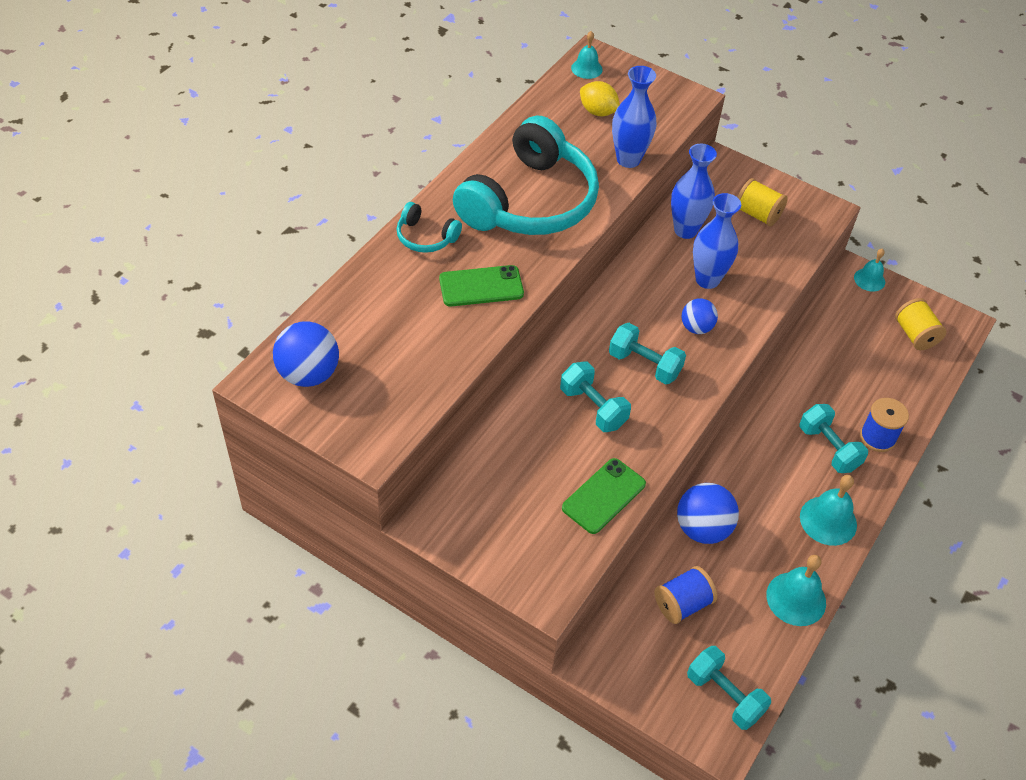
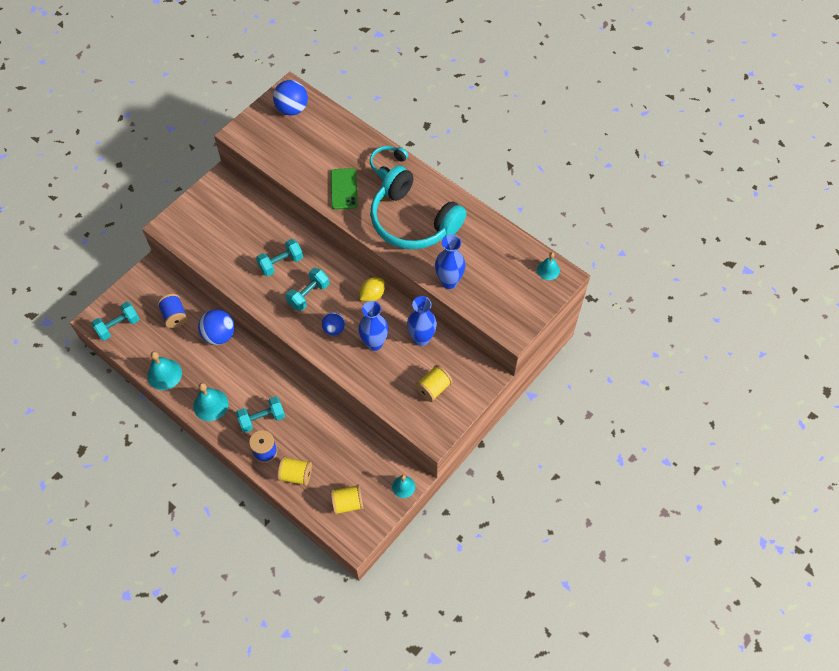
camera: 100 degrees right, 10 degrees up
green phone [562,458,646,534] -> none
yellow lemon [580,81,620,116] -> yellow lemon moved to [360,277,385,302]
none -> yellow spool [277,457,312,486]

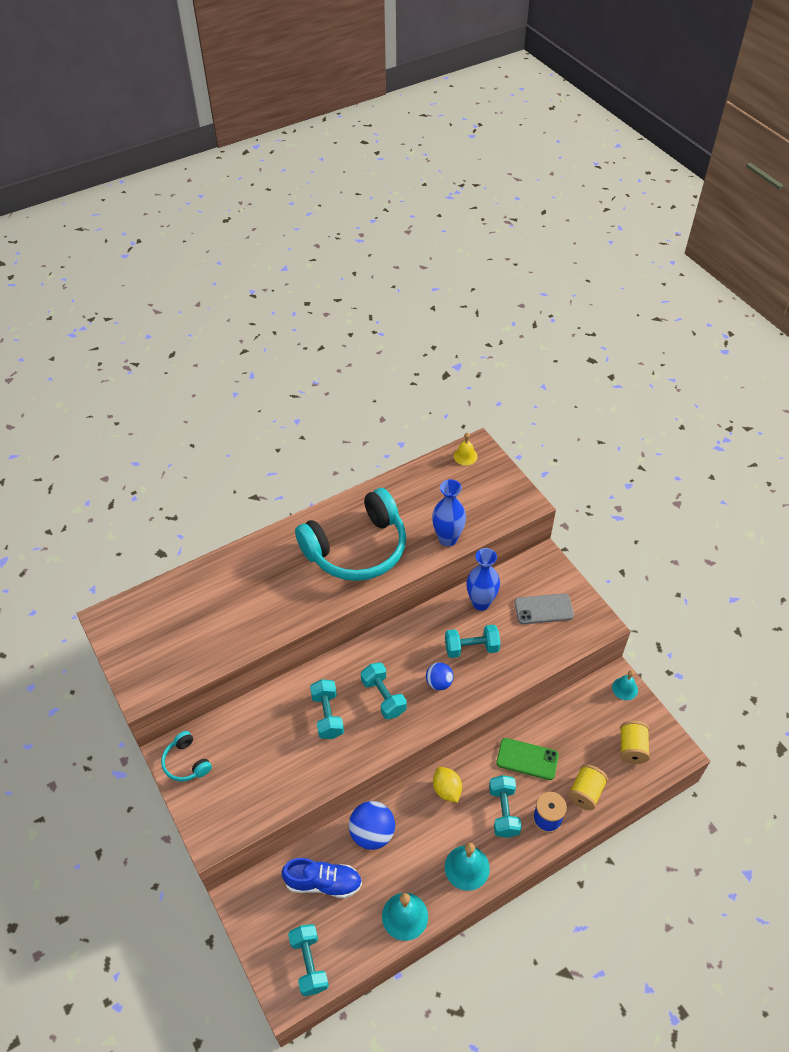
camera: 70 degrees left, 10 degrees down
blue spool [158,294,188,328] -> blue shoe [282,858,362,898]
blue ball [273,80,308,116] -> none
green phone [331,168,358,209] -> green phone moved to [496,738,559,780]
blue vase [358,301,388,351] -> turquoise dumbbell [445,625,501,658]
yellow lemon [360,277,385,302] -> yellow lemon moved to [433,767,462,803]
turquoise headphones [370,146,408,180] -> turquoise headphones moved to [161,731,212,781]
yellow spool [415,365,452,402] -> grey phone [514,593,574,624]
turquoise bell [537,252,560,280] -> yellow bell [453,433,478,465]

